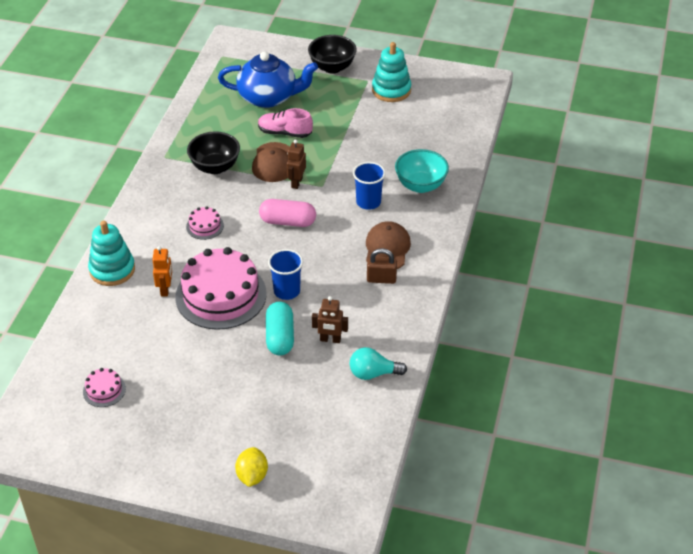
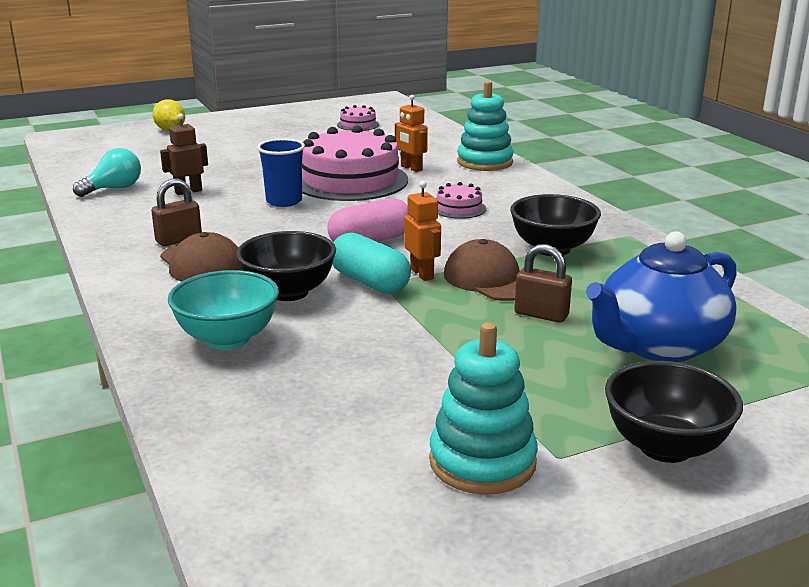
camera: 140 degrees right, 20 degrees down
pink shoe [258,108,313,138] -> brown padlock [514,244,572,323]
turquoise capsule [266,302,294,356] -> turquoise capsule moved to [332,232,411,294]
brown robot [287,140,306,189] -> orange robot [404,181,441,281]
blue cup [353,162,386,210] -> black bowl [236,231,336,301]

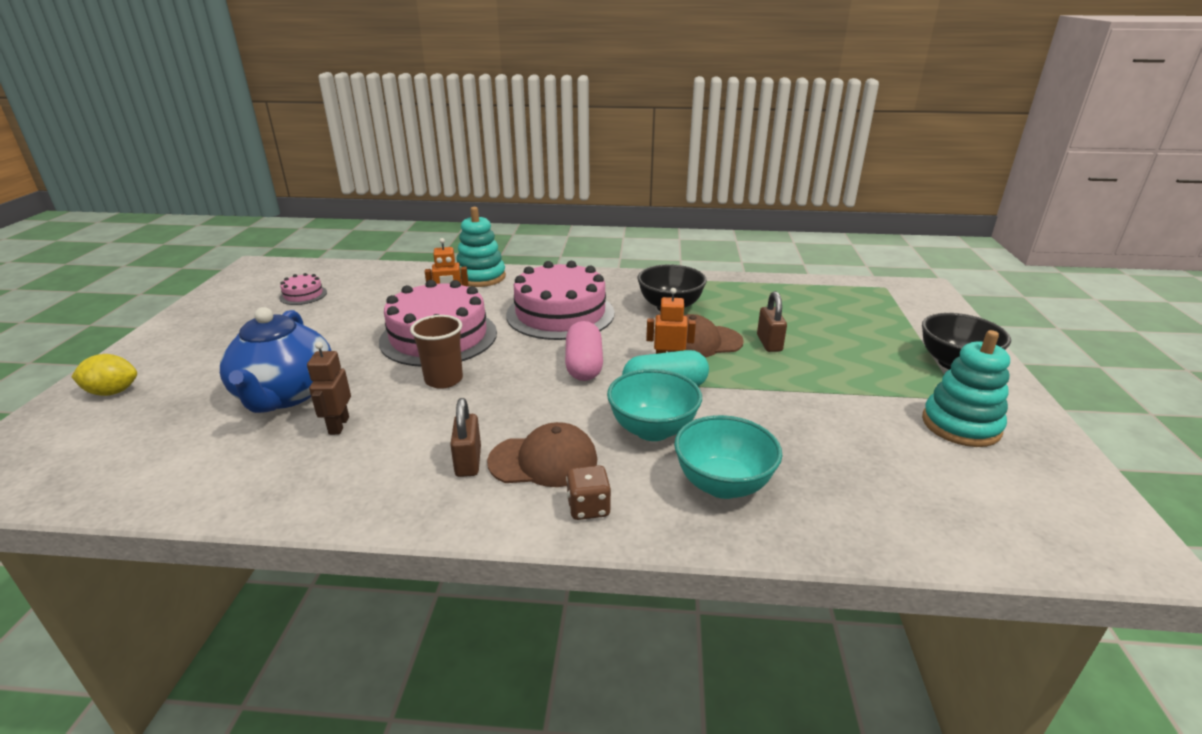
camera: 60 degrees left, 5 degrees up
turquoise light bulb [73,148,141,197] -> none
black bowl [236,231,336,301] -> turquoise bowl [607,369,702,441]
blue cup [257,138,305,207] -> brown cup [410,315,463,389]
pink cake [436,182,486,219] -> pink cake [506,261,615,340], size x2.29
brown padlock [514,244,572,323] -> brown padlock turned 60 degrees counterclockwise [757,291,787,352]
blue teapot [586,231,737,362] -> blue teapot moved to [220,307,332,413]
none -> brown dice [566,465,611,520]

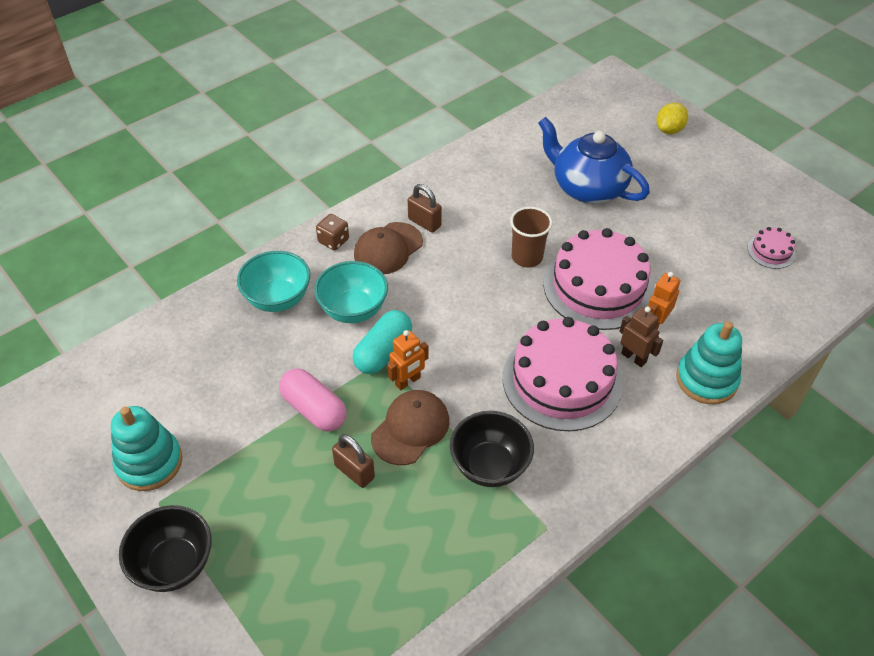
camera: 135 degrees right, 20 degrees up
brown robot [307,342,351,435] -> brown robot moved to [619,307,663,367]
pink capsule [565,321,603,381] -> pink capsule moved to [279,368,347,432]

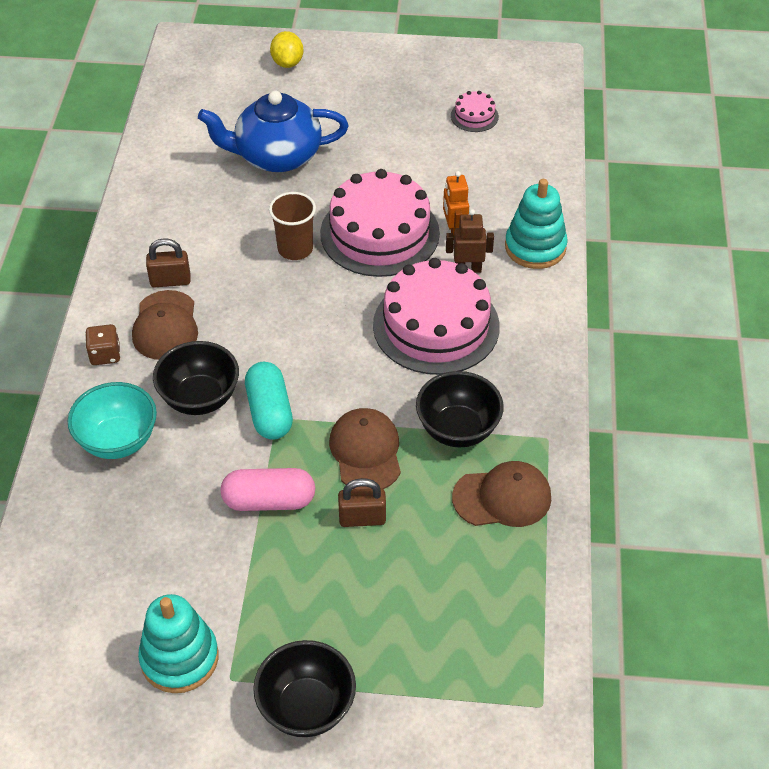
camera: 45 degrees left, 0 degrees up
turquoise bowl [314,261,388,323] -> black bowl [153,341,239,415]
orange robot [388,330,429,390] -> none
none -> brown cap [452,461,551,527]

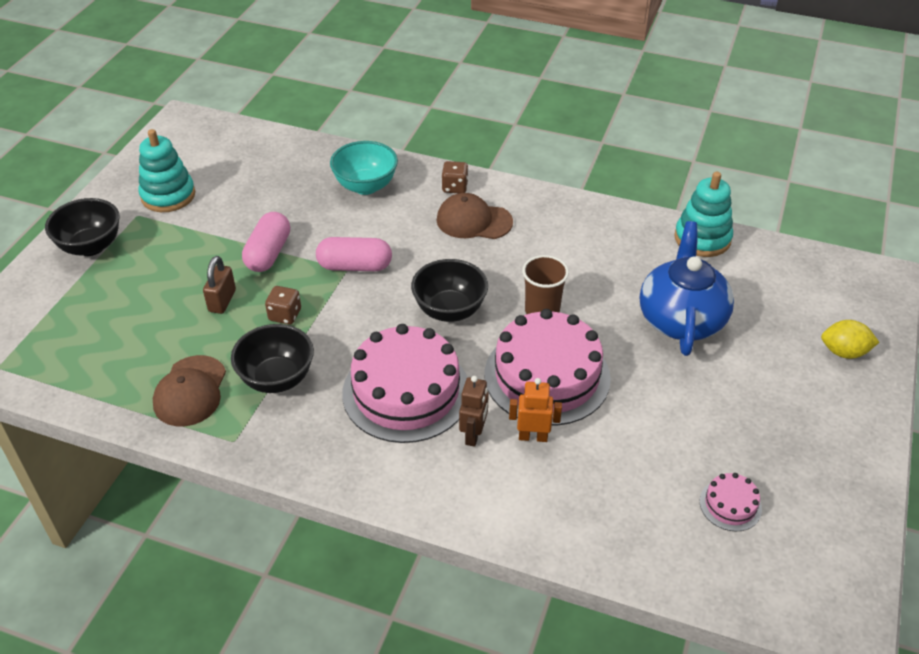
camera: 105 degrees right, 5 degrees down
brown padlock [146,238,191,287] -> none
black bowl [153,341,239,415] -> black bowl moved to [411,259,488,322]
turquoise capsule [245,362,293,440] -> pink capsule [316,237,392,271]
brown cap [329,408,401,489] -> brown dice [265,286,301,325]
turquoise stacking toy [505,179,568,269] -> turquoise stacking toy moved to [674,172,733,257]

